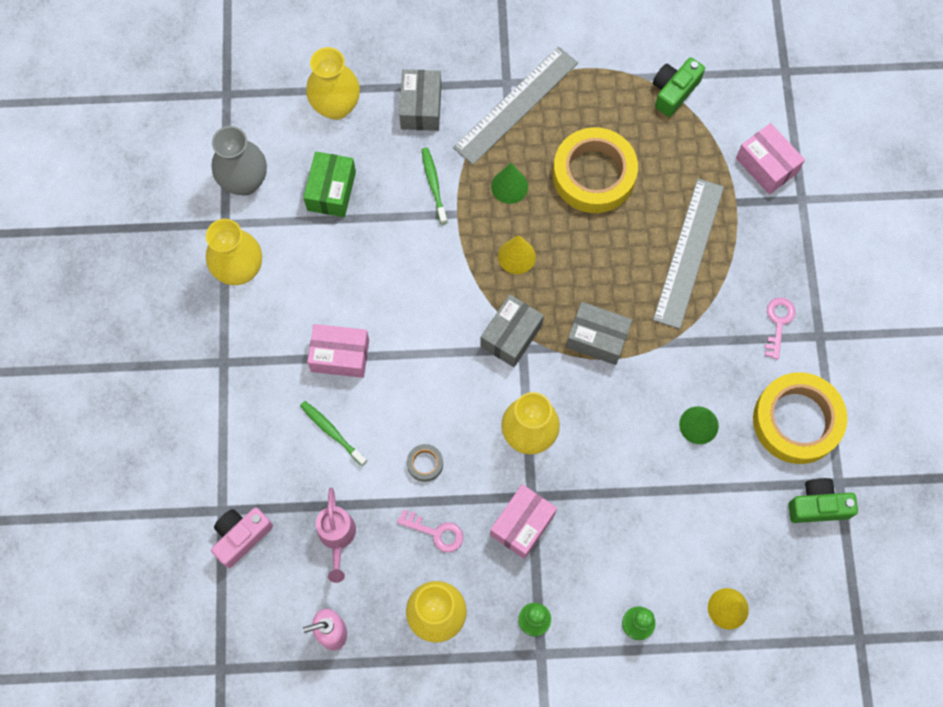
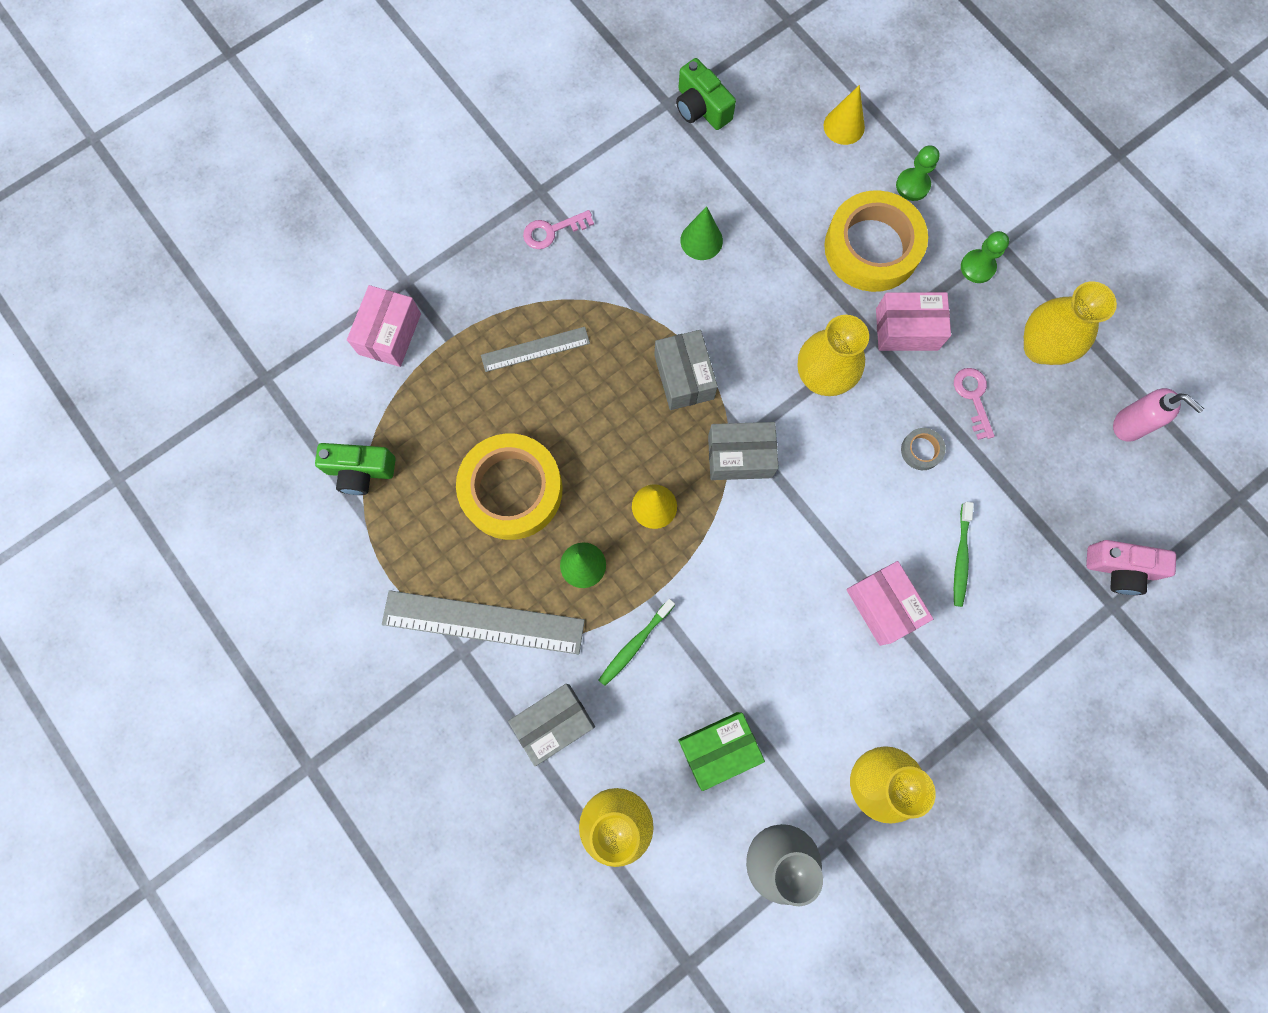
camera: 125 degrees left, 5 degrees up
pink watering can [316,488,356,583] -> none
grey ruler [653,179,724,329] -> grey ruler [481,327,590,372], size x0.58
yellow tape [753,372,847,464] -> yellow tape moved to [824,190,928,292]

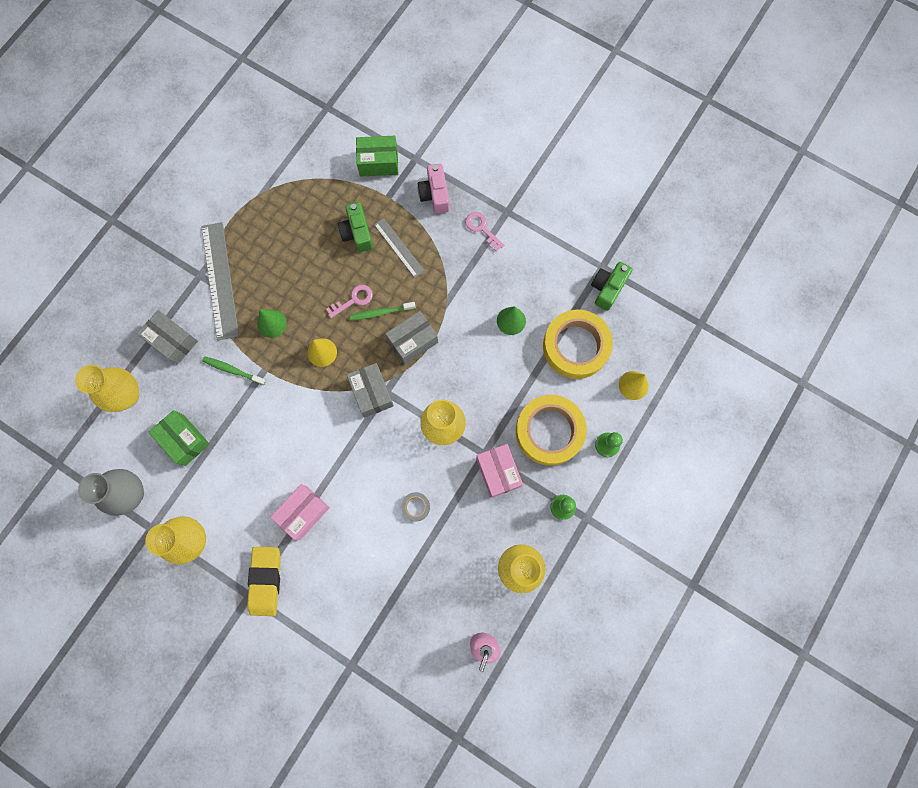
camera: 70 degrees right, 0 degrees up
green camera [315,443,396,495] -> green camera moved to [338,202,373,252]
pink box [347,285,421,367] -> green box [356,136,398,177]
yellow tape [456,433,563,540] -> yellow tape moved to [543,309,613,379]
pink key [954,368,995,440] -> pink key moved to [326,285,373,318]
green toothbrush [954,502,974,607] -> green toothbrush moved to [349,302,416,321]
pink camera [1086,540,1176,595] -> pink camera moved to [418,163,450,214]
none -> yellow eraser [247,547,281,616]

